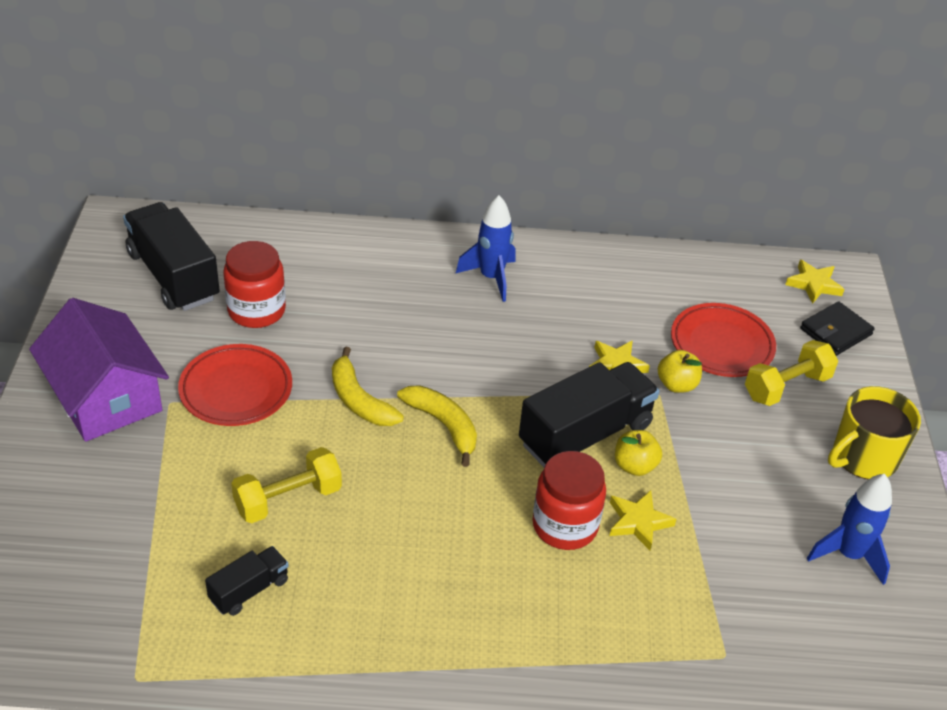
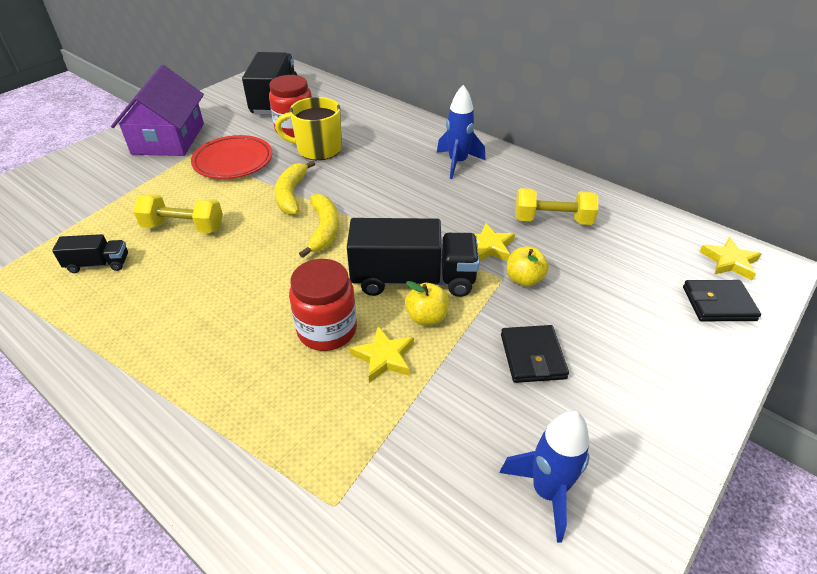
camera: 40 degrees right, 0 degrees up
red plate [671,303,776,377] -> none
yellow dumbbell [745,340,838,406] -> yellow dumbbell moved to [515,188,598,225]
yellow mug [828,386,921,479] -> yellow mug moved to [275,97,342,160]
none -> black wallet [501,325,569,383]

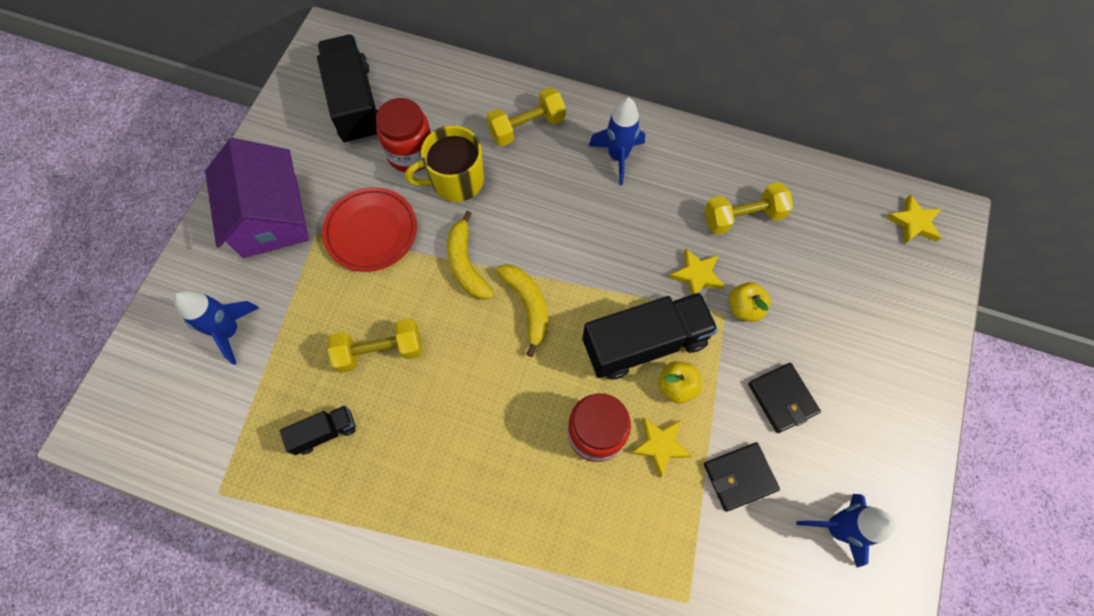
camera: 20 degrees left, 25 degrees up
black wallet [683,280,761,321] -> black wallet moved to [704,442,780,512]
none -> blue rocket [174,290,259,365]
none -> yellow dumbbell [487,87,566,146]

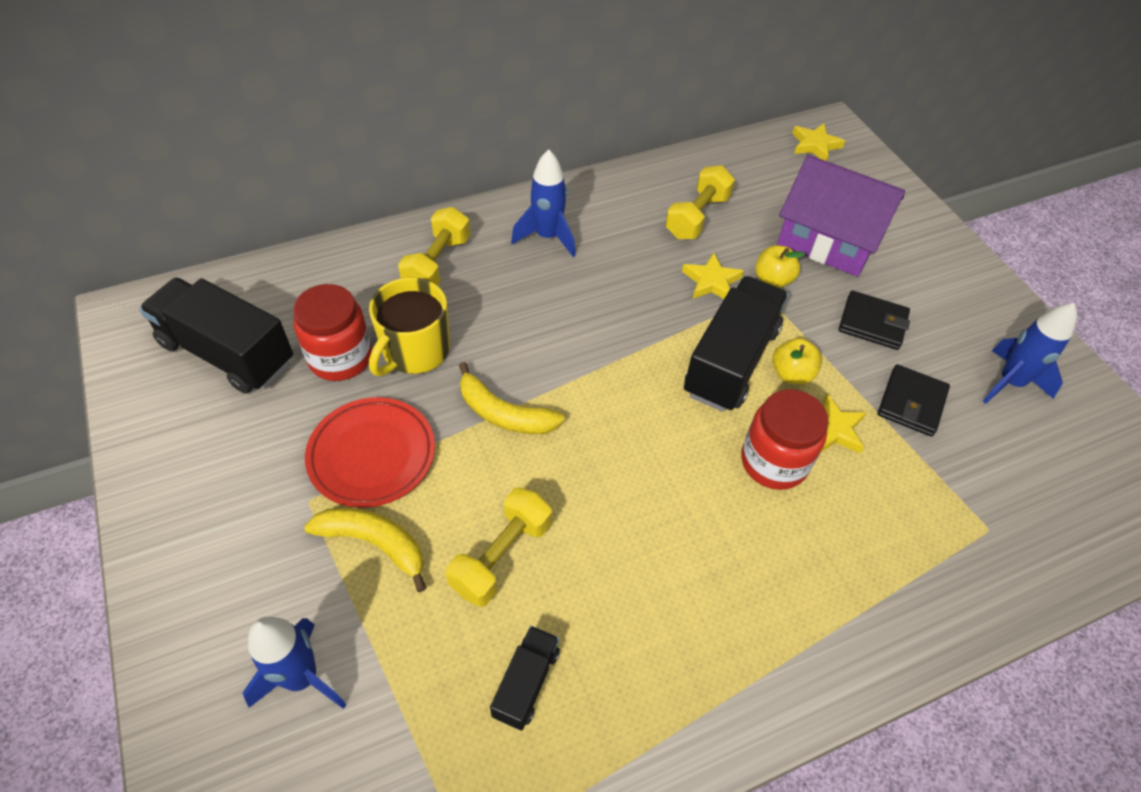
camera: 45 degrees left, 15 degrees down
purple house [205,138,309,258] -> purple house moved to [777,155,905,277]
yellow banana [495,264,548,357] -> yellow banana moved to [304,508,426,592]

